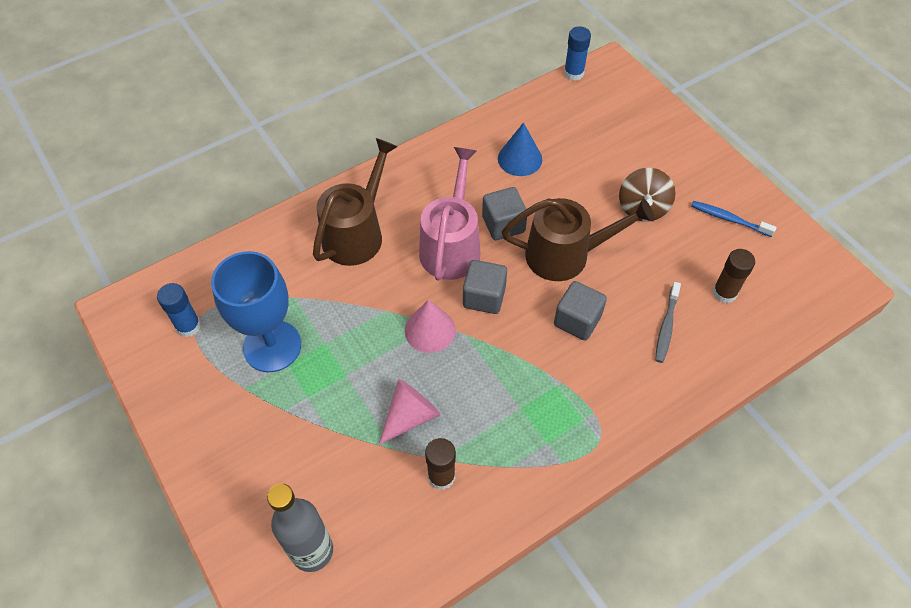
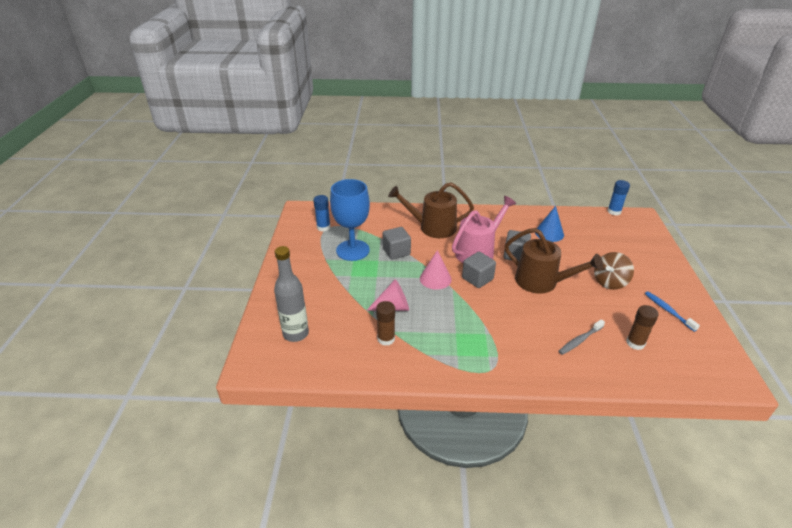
camera: 35 degrees right, 20 degrees down
brown watering can [313,138,398,266] -> brown watering can turned 150 degrees counterclockwise [388,182,474,238]
grey cube [554,281,607,340] -> grey cube moved to [382,227,411,260]

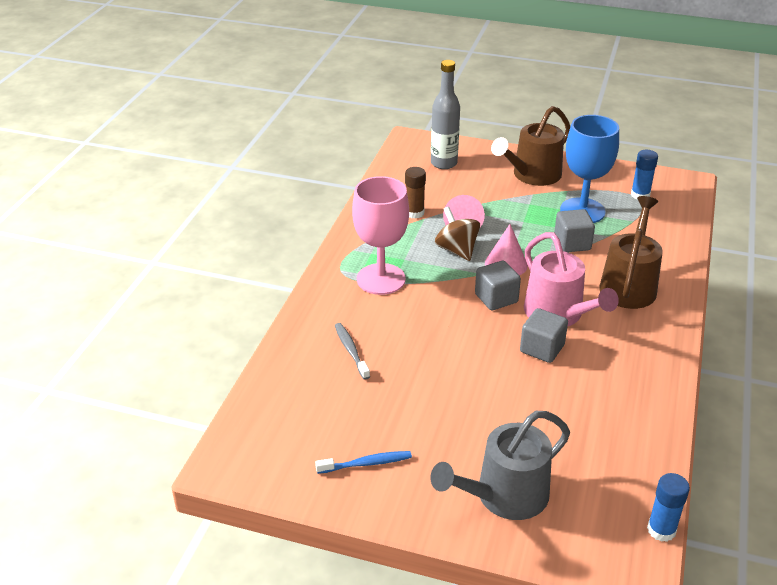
camera: 105 degrees right, 0 degrees up
brown watering can [505,228,603,294] -> brown watering can moved to [491,106,570,186]
blue cone [535,206,564,242] -> none
brown spinning top [594,252,634,290] -> brown spinning top moved to [435,206,480,261]
brown glue stick [626,305,659,350] -> none
none -> pink goblet [352,176,409,295]
none -> grey watering can [430,411,570,520]

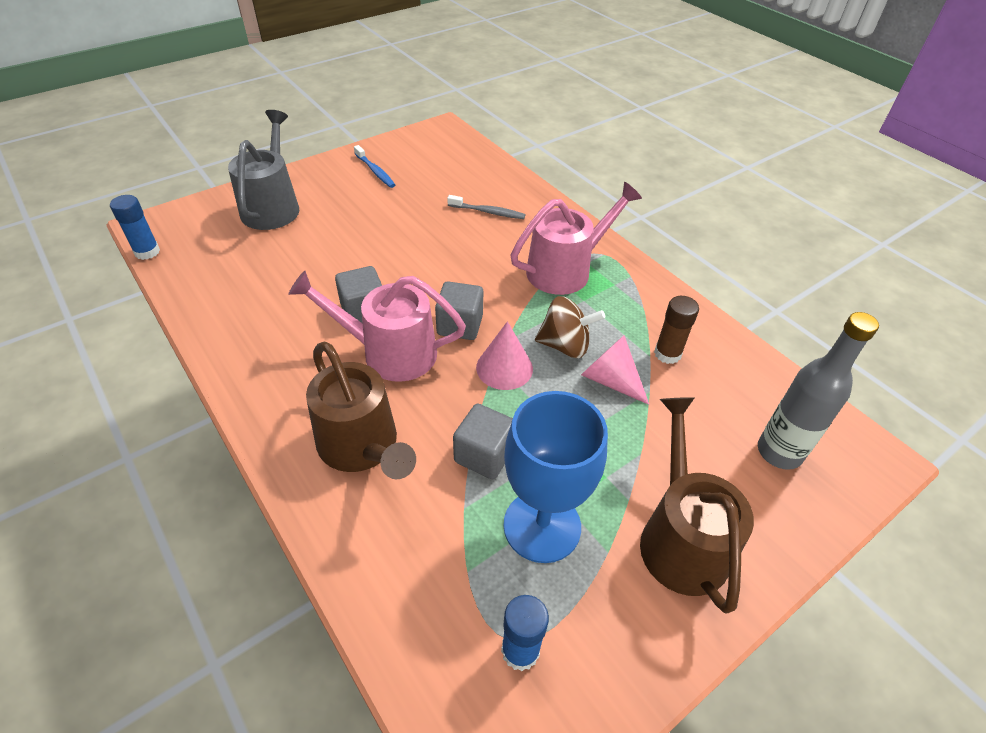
camera: 125 degrees right, 10 degrees up
blue toothbrush [315,451,412,474] -> blue toothbrush turned 60 degrees counterclockwise [354,145,395,188]
pink goblet [352,176,409,295] -> pink watering can [511,182,642,295]

